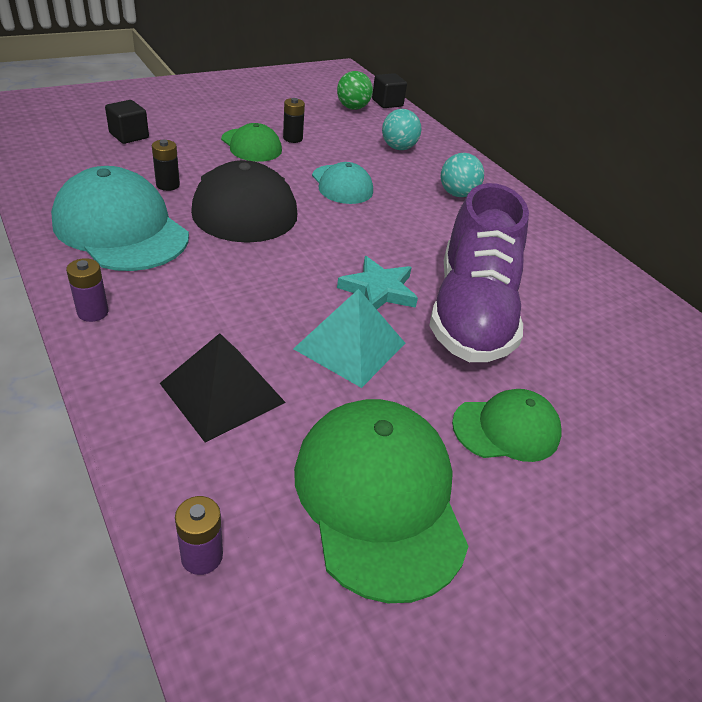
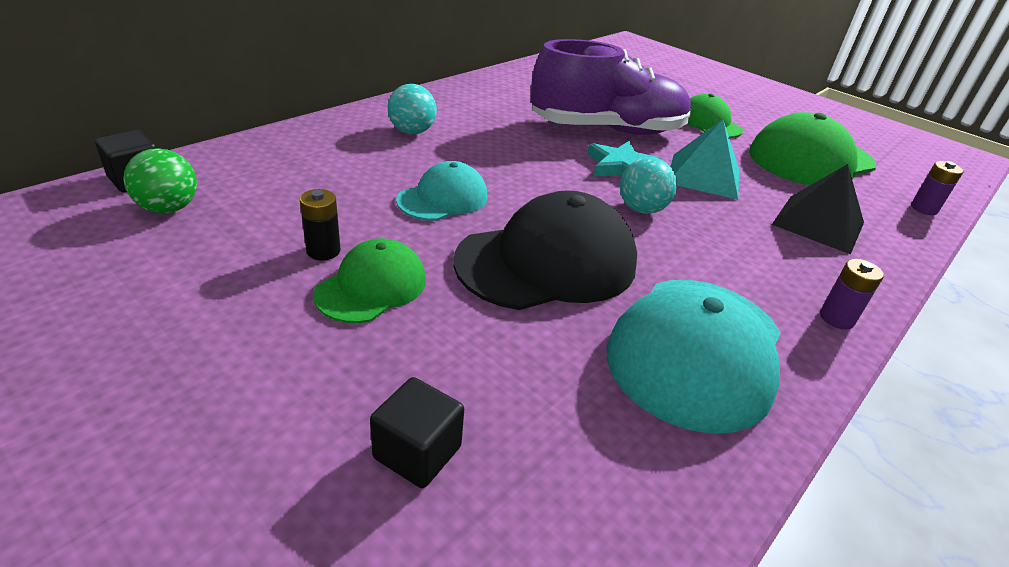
camera: 105 degrees left, 5 degrees down
black battery [152,140,180,191] -> none
turquoise ball [382,109,421,150] -> turquoise ball moved to [620,157,677,214]

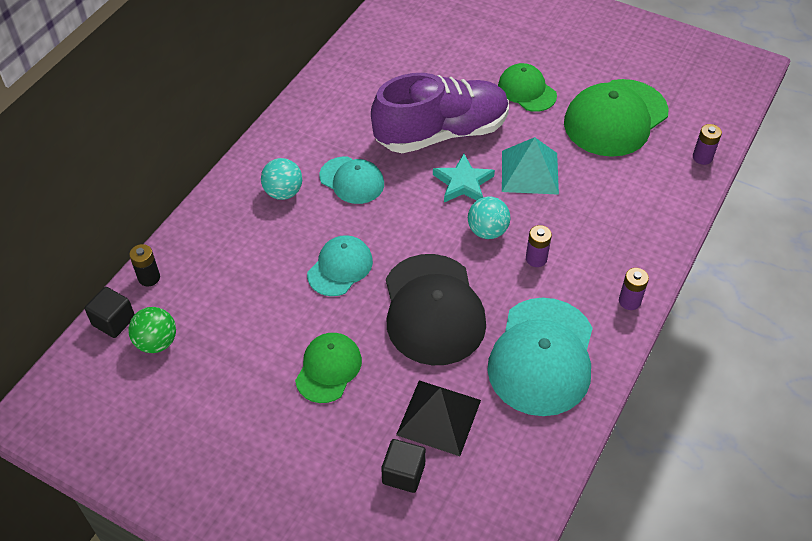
camera: 10 degrees left, 15 degrees up
black battery [300,189,341,260] -> black battery moved to [129,244,160,286]
black cap [453,190,637,310] -> black cap turned 120 degrees clockwise [386,254,486,365]
black pyramid [772,164,864,254] -> black pyramid moved to [396,380,481,456]
none -> turquoise cap [319,157,384,204]
none -> purple battery [526,225,552,267]

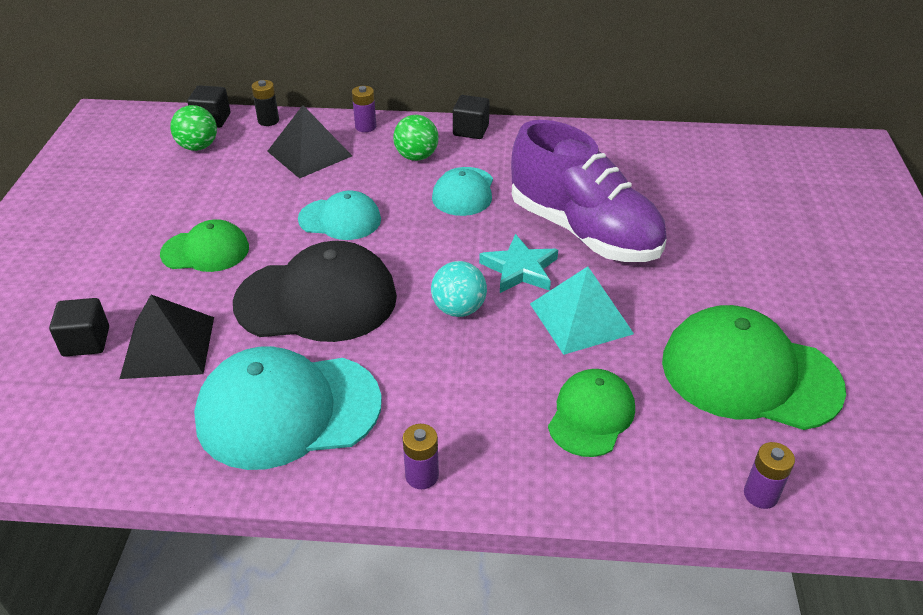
camera: 65 degrees right, 10 degrees down
turquoise ball [261,158,302,200] -> green ball [393,115,439,161]
black cap [386,254,486,365] -> black cap turned 150 degrees counterclockwise [233,241,397,342]
green cap [498,63,557,112] -> green cap moved to [548,369,635,457]
purple battery [526,225,552,267] -> purple battery moved to [352,86,376,132]
none -> black pyramid [267,105,352,179]
none -> black cube [453,95,490,139]

